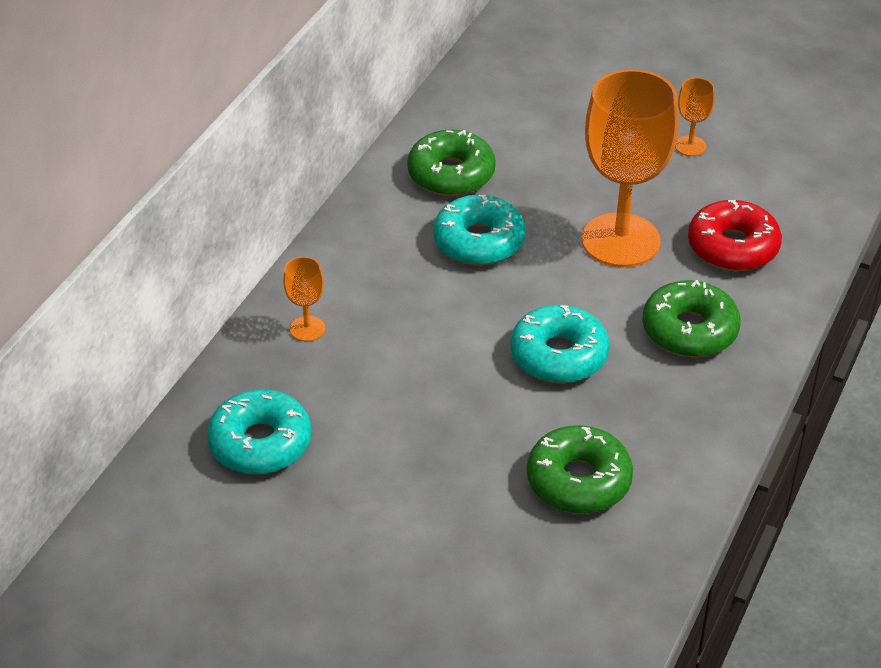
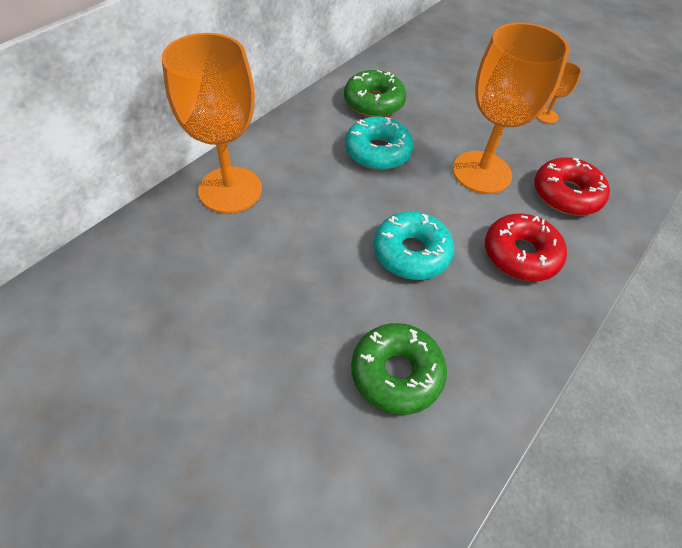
camera: 10 degrees right, 10 degrees up
turquoise donut [207,389,311,475] -> none
orange goblet [283,257,325,341] -> orange goblet [162,33,262,214], size x2.34
green donut [642,280,741,357] -> red donut [485,214,567,281]

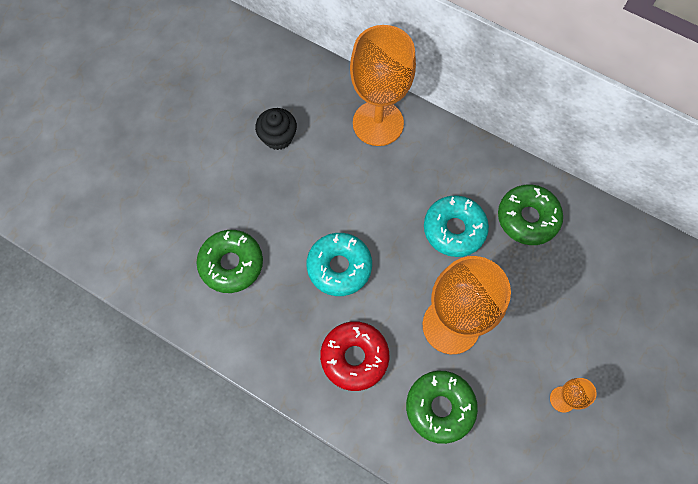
camera: 85 degrees right, 15 degrees up
red donut [534,158,610,215] -> green donut [406,371,478,444]
none -> black cupcake [255,108,297,150]

